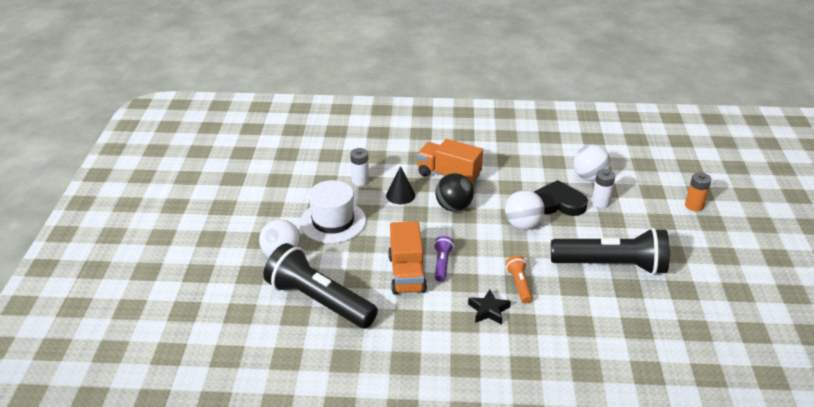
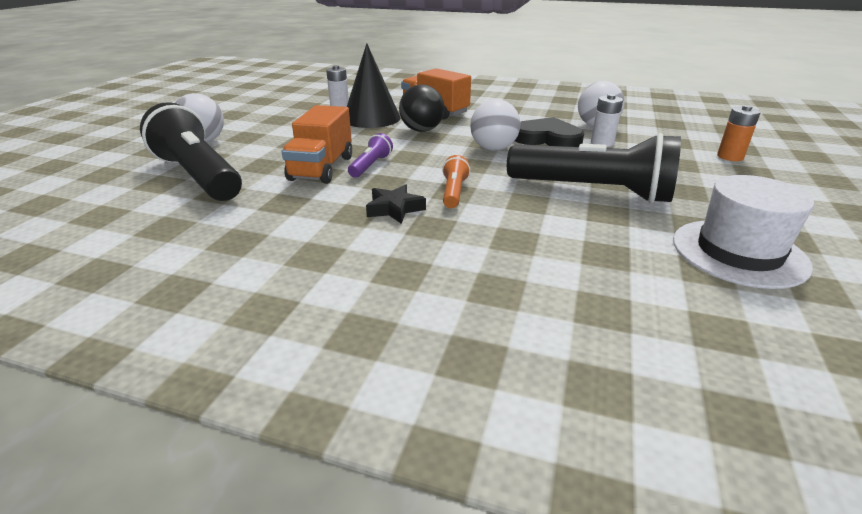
camera: 15 degrees right, 5 degrees down
white hat [300,180,366,243] -> white hat moved to [673,175,814,289]
black cone [386,166,415,204] -> black cone [347,43,401,128], size x1.75

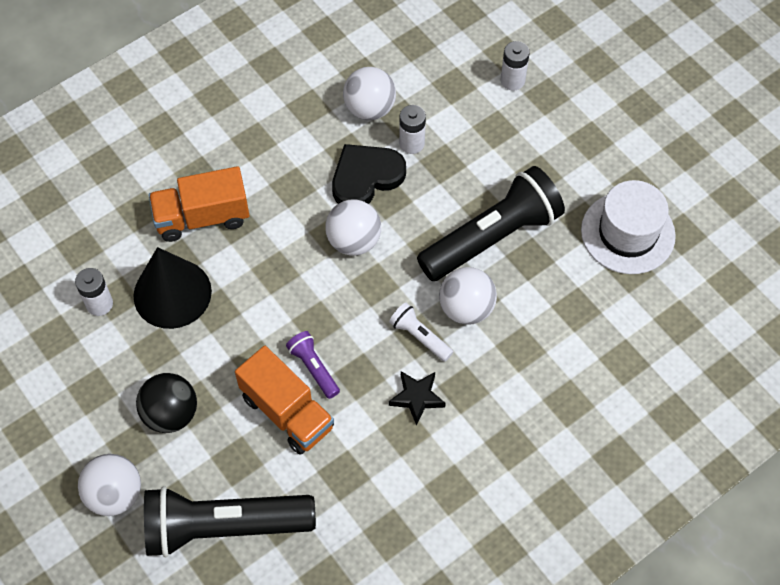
camera: 55 degrees left, 30 degrees up
black ball [399,84,444,132] -> black ball moved to [136,373,197,433]
orange flashlight [442,155,471,208] -> white flashlight [389,303,453,362]
orange battery [717,105,760,161] -> white battery [501,41,530,90]
none -> white ball [439,267,497,325]

